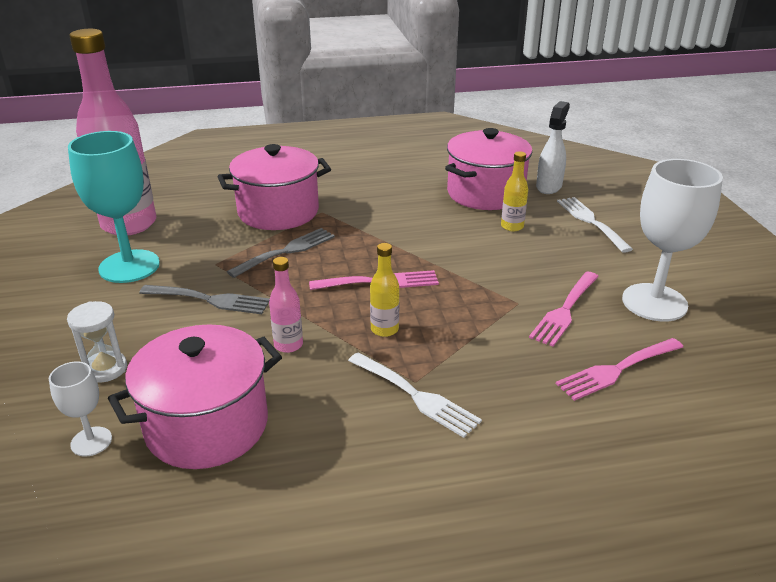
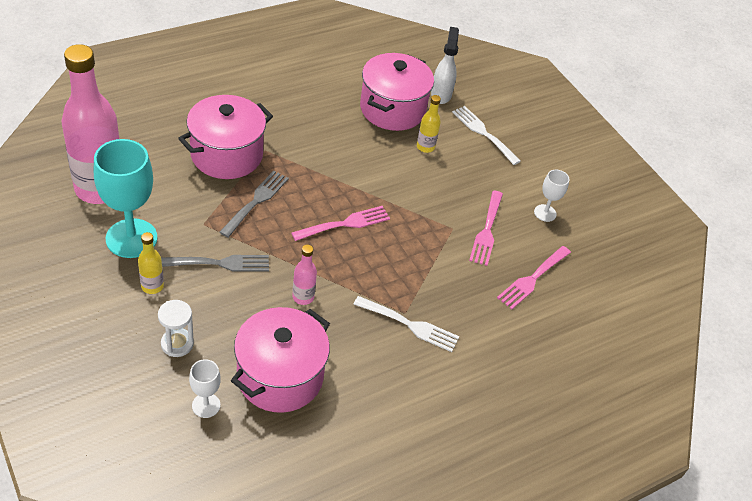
camera: 25 degrees left, 15 degrees up
yellow bottle [370,243,399,337] -> yellow bottle moved to [138,232,164,294]
white goblet [622,159,723,322] -> white goblet [534,170,569,222], size x0.49

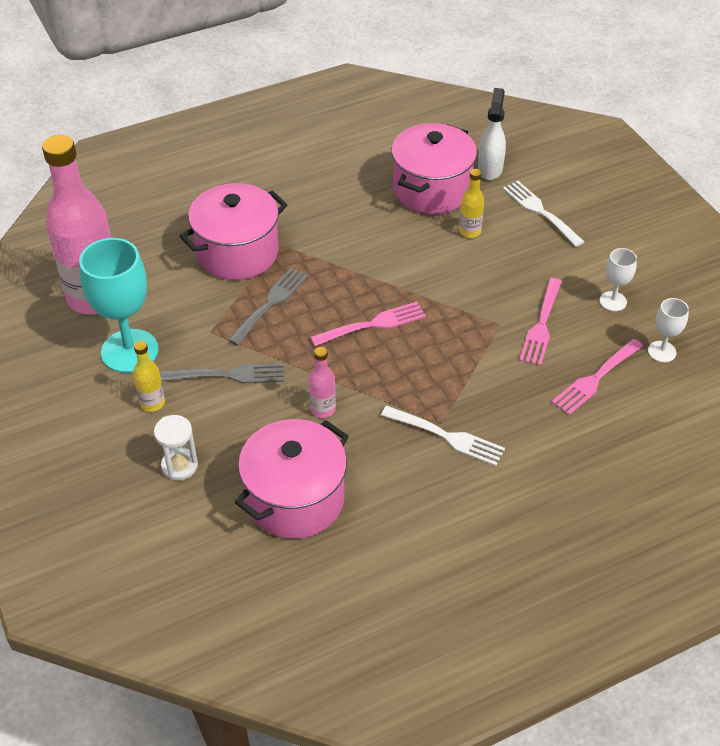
camera: 10 degrees right, 0 degrees up
white goblet [189,359,221,418] -> white goblet moved to [648,298,689,362]

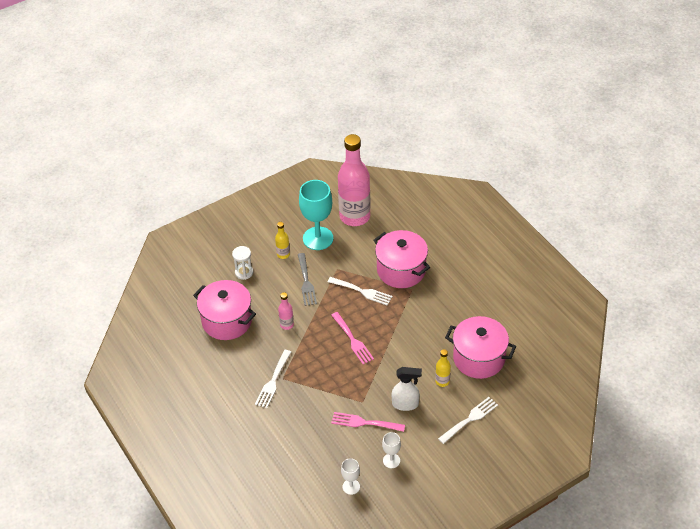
camera: 85 degrees right, 0 degrees up
grey fork [228,268,308,346] -> white fork [328,277,393,306]
white spray bottle [478,88,506,180] -> white spray bottle moved to [392,367,422,411]
pink fork [552,339,643,415] -> none

